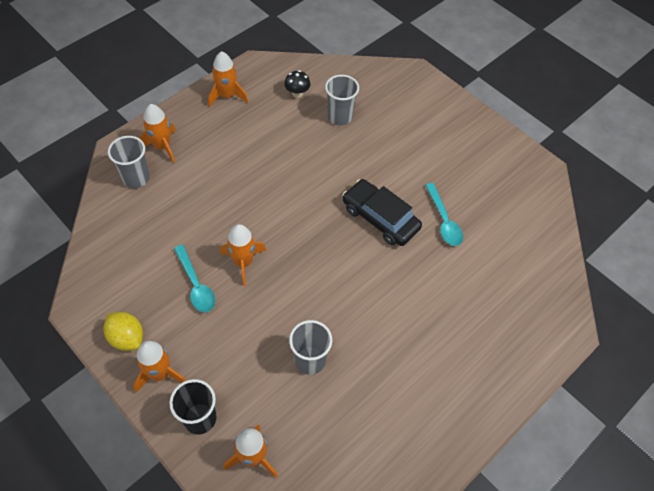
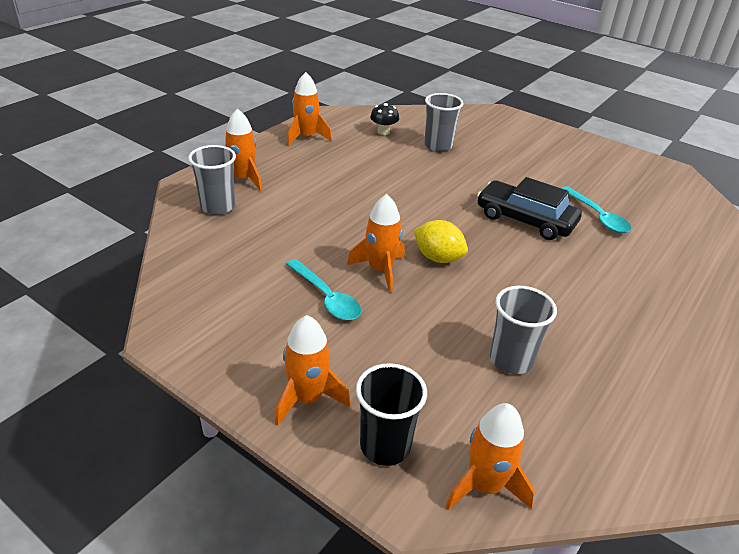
camera: 10 degrees left, 20 degrees down
yellow lemon [104,312,143,351] -> yellow lemon moved to [414,220,468,263]

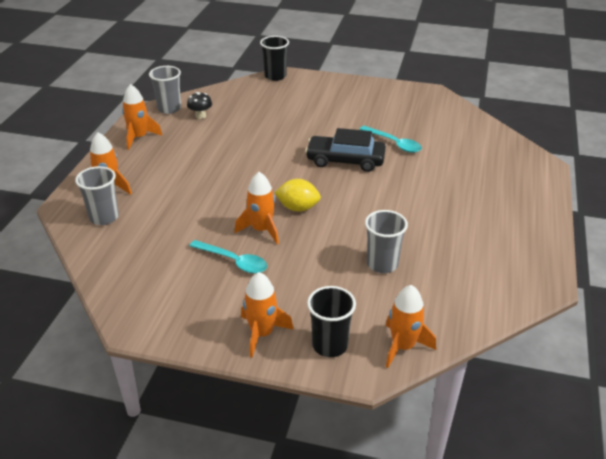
camera: 20 degrees left, 0 degrees up
grey cup [424,93,463,152] -> grey cup moved to [149,66,181,114]
none -> black cup [260,36,289,81]

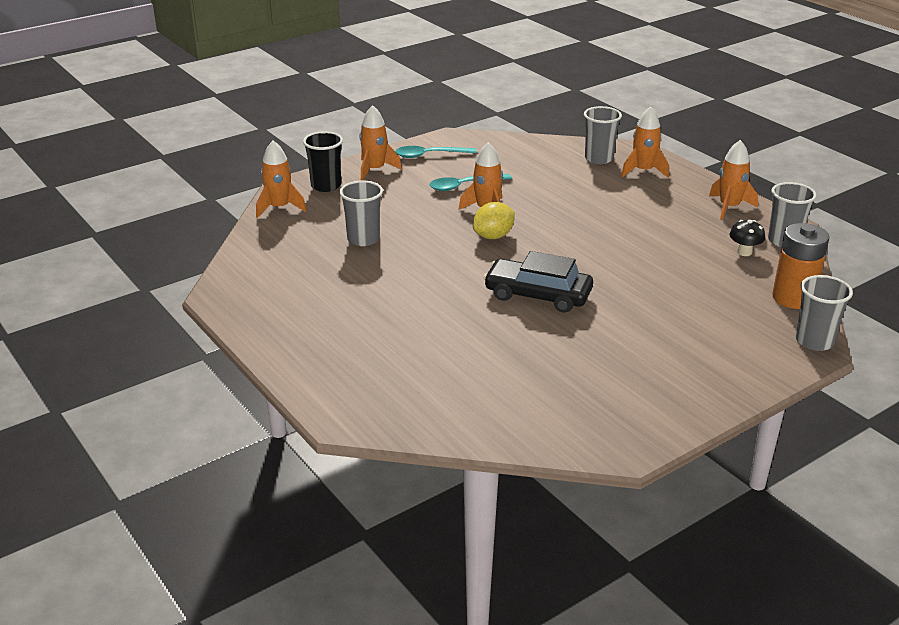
camera: 130 degrees right, 5 degrees down
black cup [260,36,289,81] -> grey cup [796,275,853,351]
black car [305,128,386,172] -> black car turned 120 degrees counterclockwise [484,251,593,313]
turquoise spoon [359,126,422,153] -> turquoise spoon moved to [395,146,477,158]
none -> orange battery [772,223,829,309]

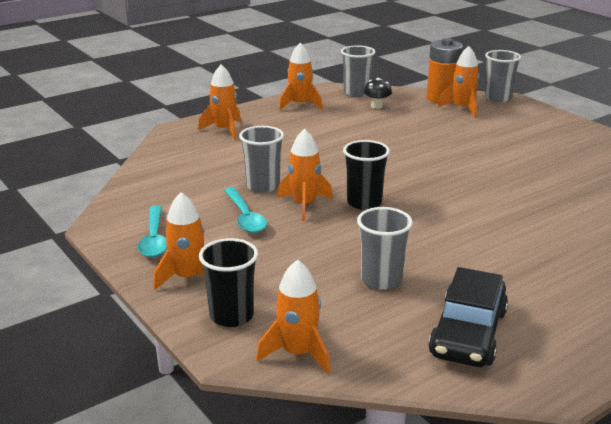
camera: 90 degrees left, 5 degrees down
yellow lemon [473,202,515,239] -> black cup [343,140,390,210]
black car [484,251,593,313] -> black car moved to [428,267,508,367]
grey cup [584,106,622,164] -> grey cup moved to [239,126,284,193]
none -> orange rocket [437,46,480,118]

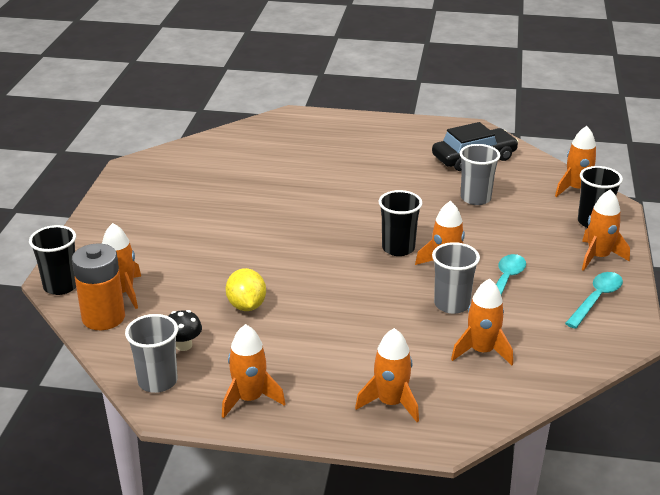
camera: 135 degrees left, 5 degrees up
grey cup [485,50,521,103] -> black cup [29,225,76,295]
none -> yellow lemon [226,268,266,311]
none -> orange rocket [451,279,513,365]

